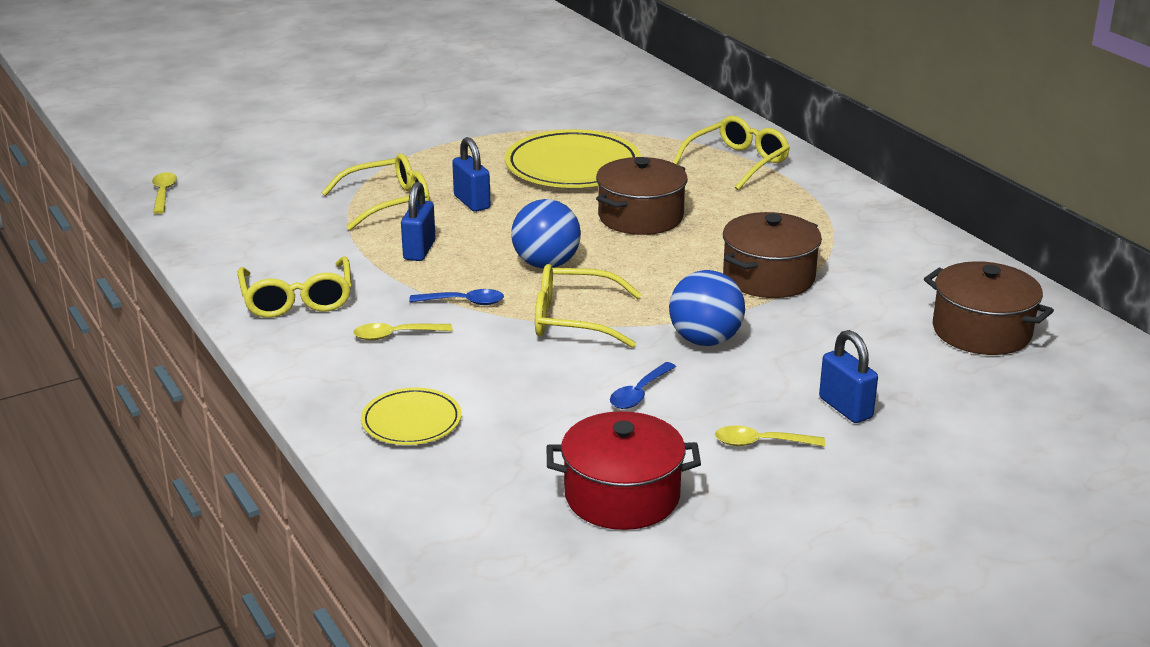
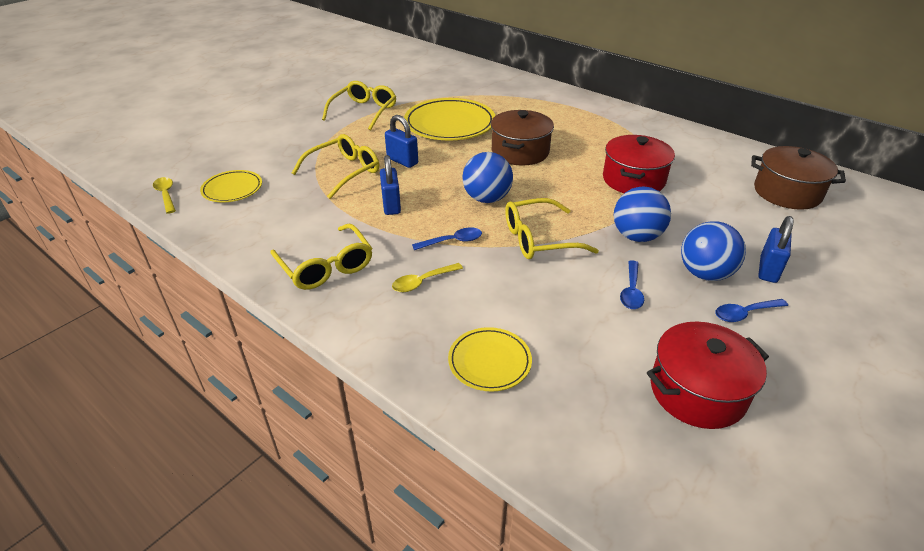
camera: 20 degrees left, 10 degrees up
yellow glasses [673,116,790,190] -> yellow glasses moved to [322,81,397,130]
yellow spoon [715,426,825,447] -> blue spoon [715,299,788,322]
brown pot [723,212,822,298] -> red pot [603,135,675,193]
blue padlock [819,330,878,423] -> blue padlock turned 75 degrees clockwise [758,216,793,283]
none -> yellow plate [200,170,262,202]
none -> blue ball [681,222,746,281]

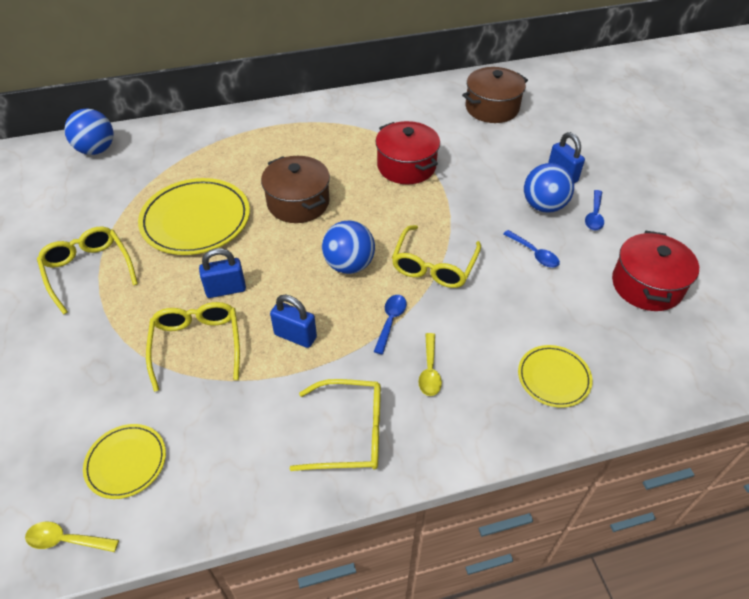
camera: 55 degrees left, 10 degrees up
blue ball [614,187,671,242] -> blue ball moved to [65,108,114,155]

